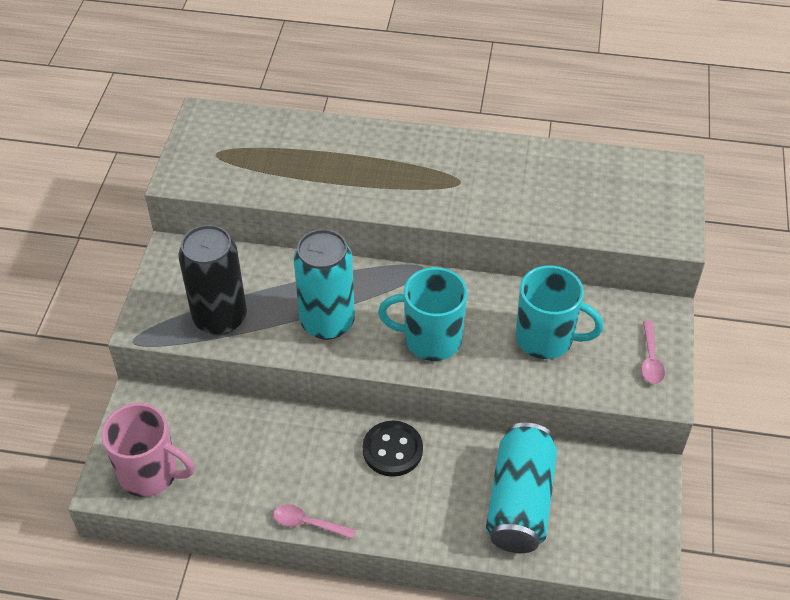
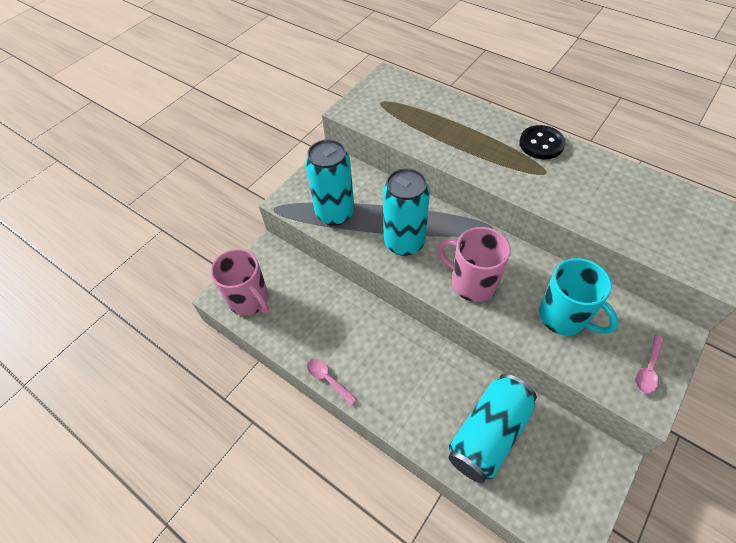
camera: 30 degrees right, 5 degrees up
black can [178,225,247,335] -> turquoise can [305,139,354,226]
black button [363,421,423,477] -> black button moved to [519,125,566,160]
turquoise mug [378,267,468,361] -> pink mug [437,227,511,302]

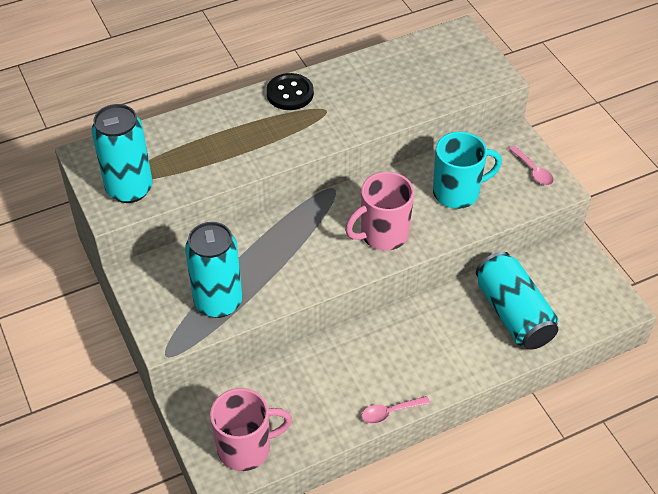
camera: 65 degrees left, 5 degrees down
turquoise can [383,168,430,256] -> turquoise can moved to [91,104,153,203]

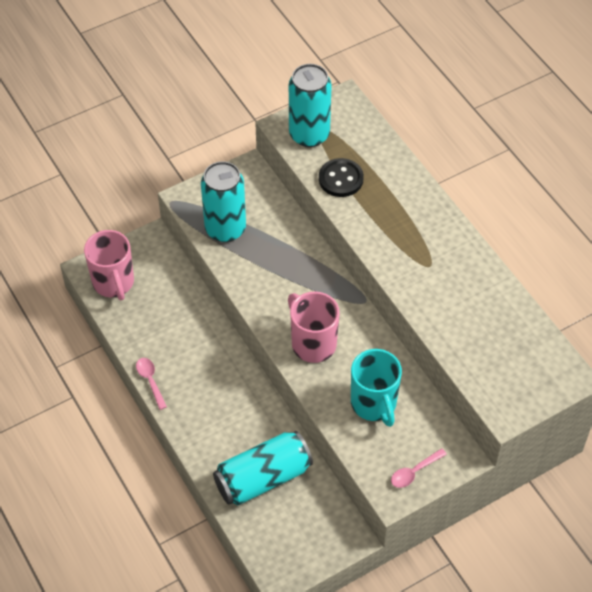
camera: 85 degrees right, 5 degrees up
black button [266,73,314,110] -> black button moved to [319,158,364,197]

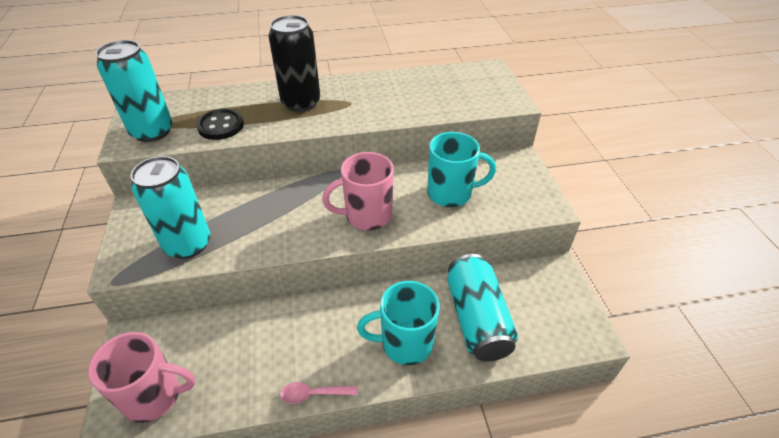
camera: 70 degrees left, 10 degrees down
pink spoon [391,448,447,488] -> none
none -> black can [268,15,320,112]
none -> turquoise mug [357,281,440,365]

